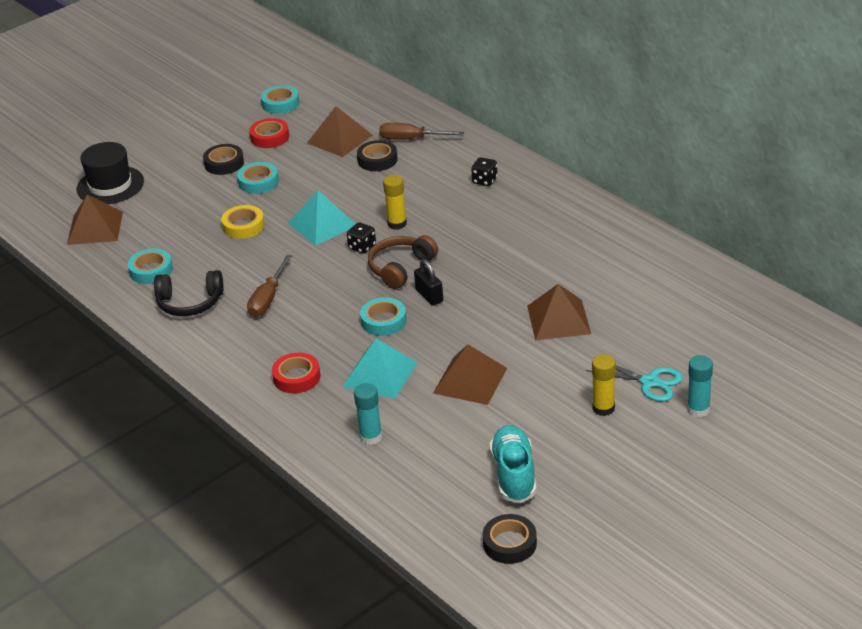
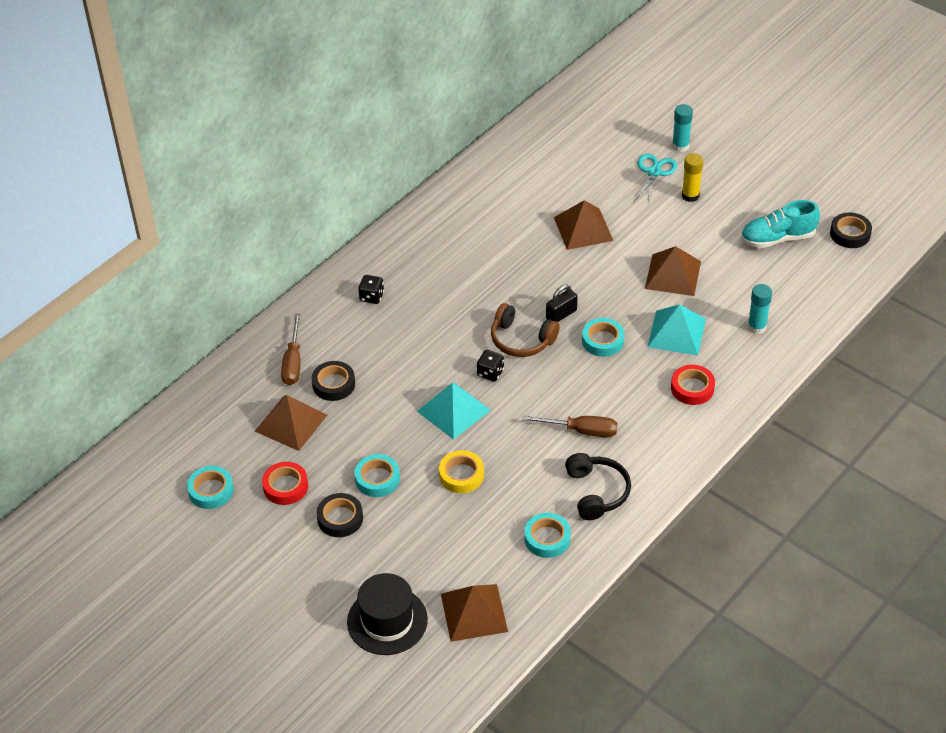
camera: 100 degrees left, 10 degrees up
yellow glue stick [383,175,407,230] -> none

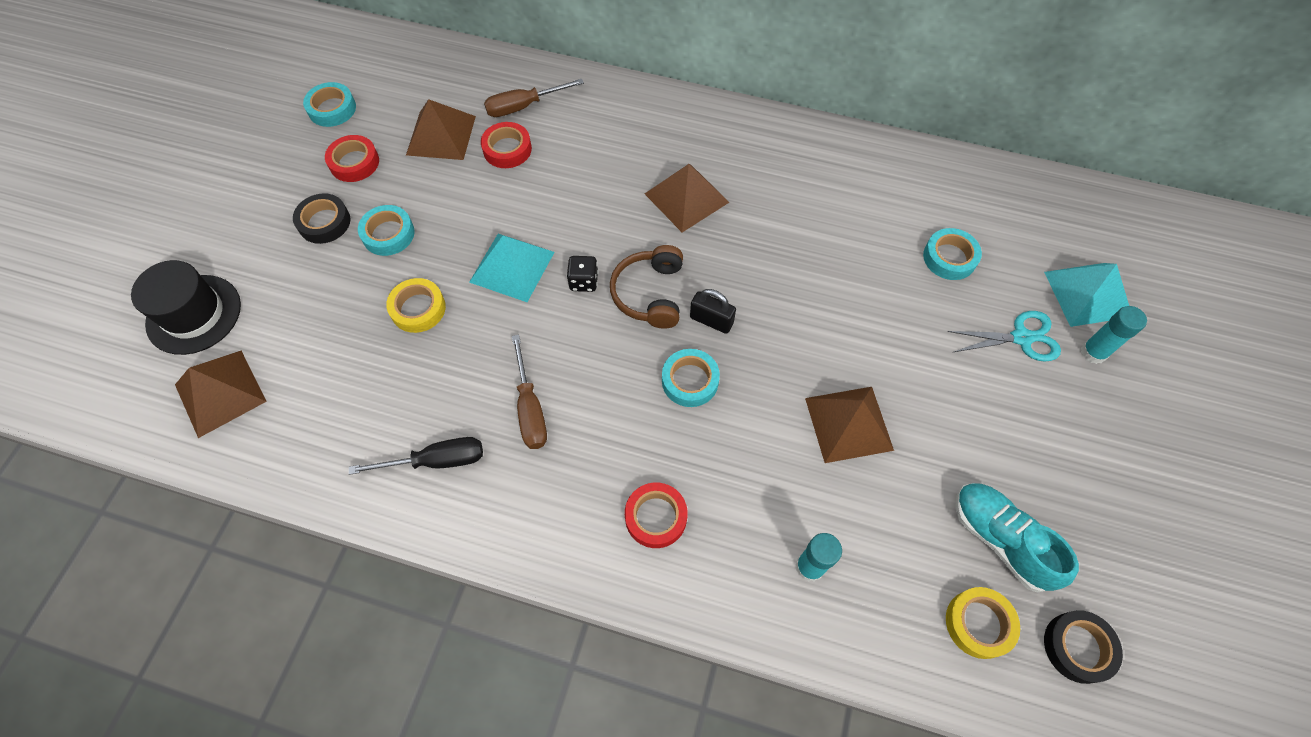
camera: 65 degrees right, 15 degrees up
black tape [312,361,355,401] -> red tape [481,122,532,168]
black dice [358,275,384,304] -> none
turquoise tape [524,513,571,558] -> turquoise tape moved to [923,228,982,280]
brown pyramid [554,200,613,250] -> brown pyramid moved to [645,164,729,232]
black headphones [565,453,631,520] -> black screwdriver [349,437,483,475]
turquoise pyramid [647,304,706,356] -> turquoise pyramid moved to [1044,263,1129,327]
yellow glue stick [682,153,703,202] -> none
none -> yellow tape [946,587,1020,659]

